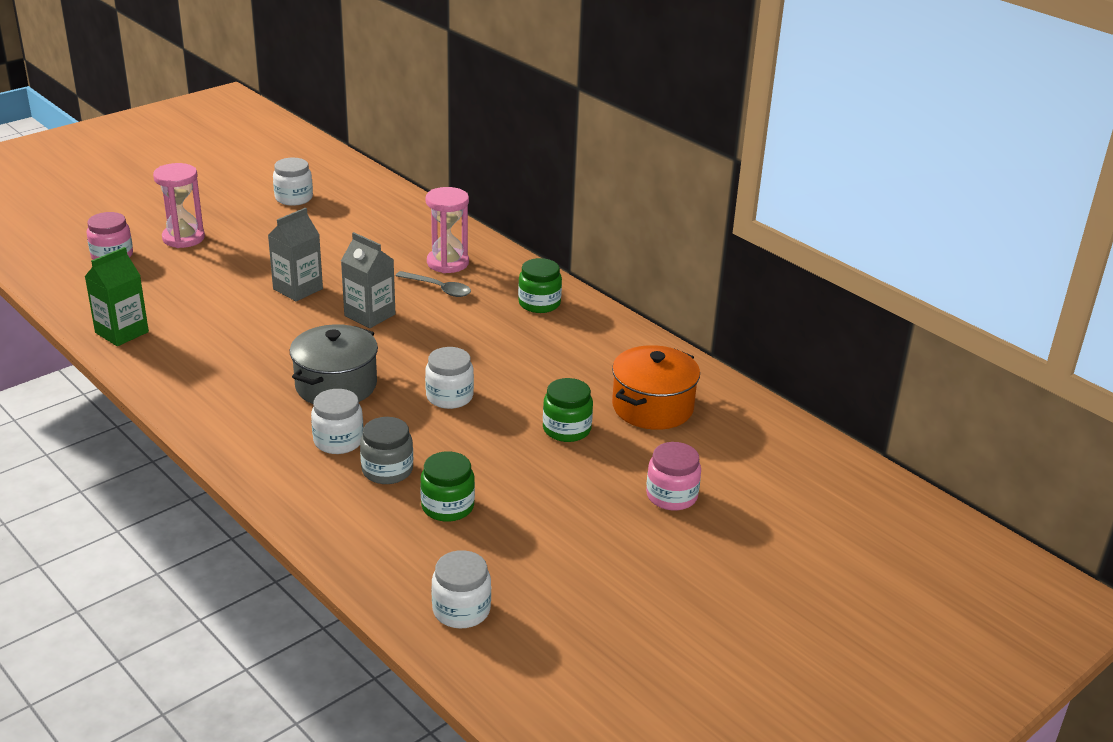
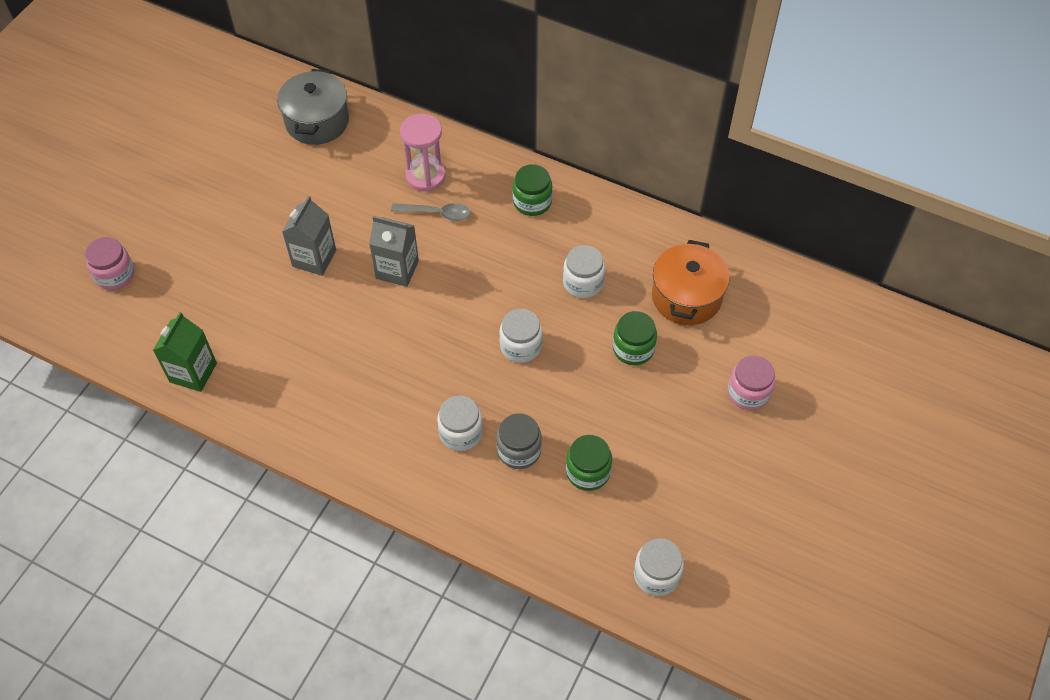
camera: 20 degrees left, 25 degrees up
pink hourglass [153,163,205,248] -> none
white jar [273,158,313,206] -> white jar moved to [563,245,605,298]
grey pot [290,324,378,404] -> grey pot moved to [277,69,349,145]

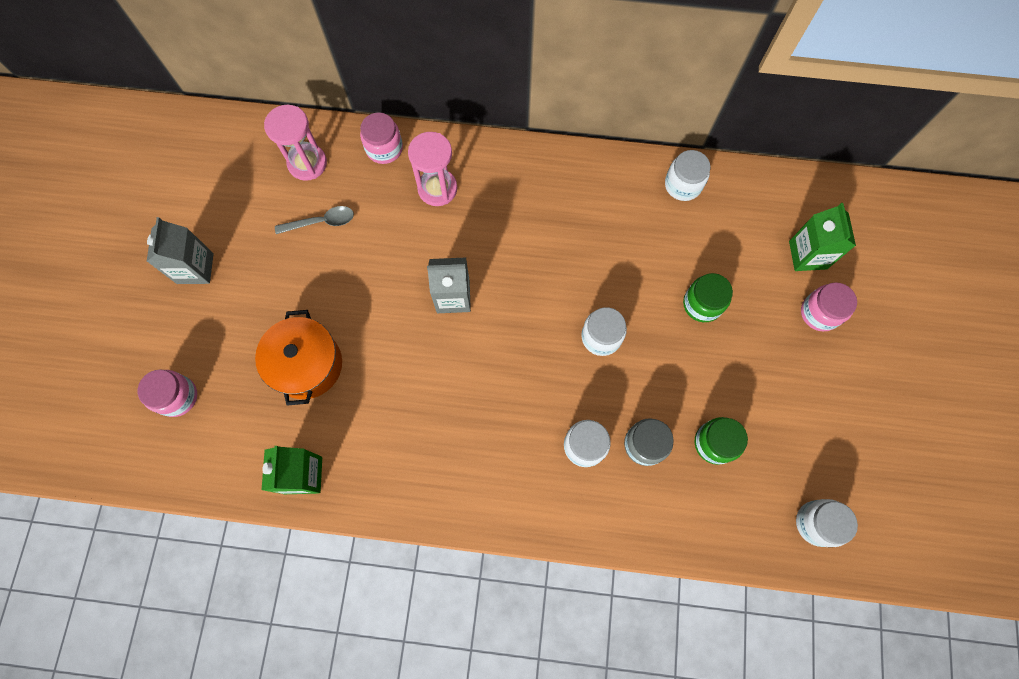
camera: 20 degrees left, 15 degrees up
grey pot [277,69,349,145] -> pink hourglass [264,105,327,181]
grey carton [282,196,336,276] -> grey carton moved to [146,217,214,284]
grey spoon [391,203,470,221] -> grey spoon moved to [275,206,354,234]
green jar [513,164,553,216] -> none
white jar [563,245,605,298] -> white jar moved to [665,150,710,201]
orange pot [652,240,730,325] -> orange pot moved to [255,310,342,406]
none -> pink jar [360,112,403,164]
none -> green carton [789,203,856,271]

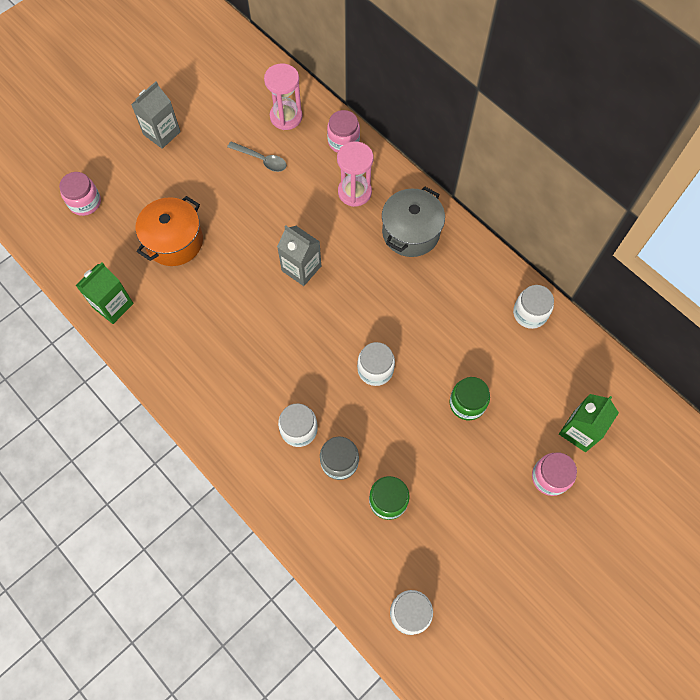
camera: 40 degrees right, 5 degrees down
none -> grey pot [382,187,445,257]

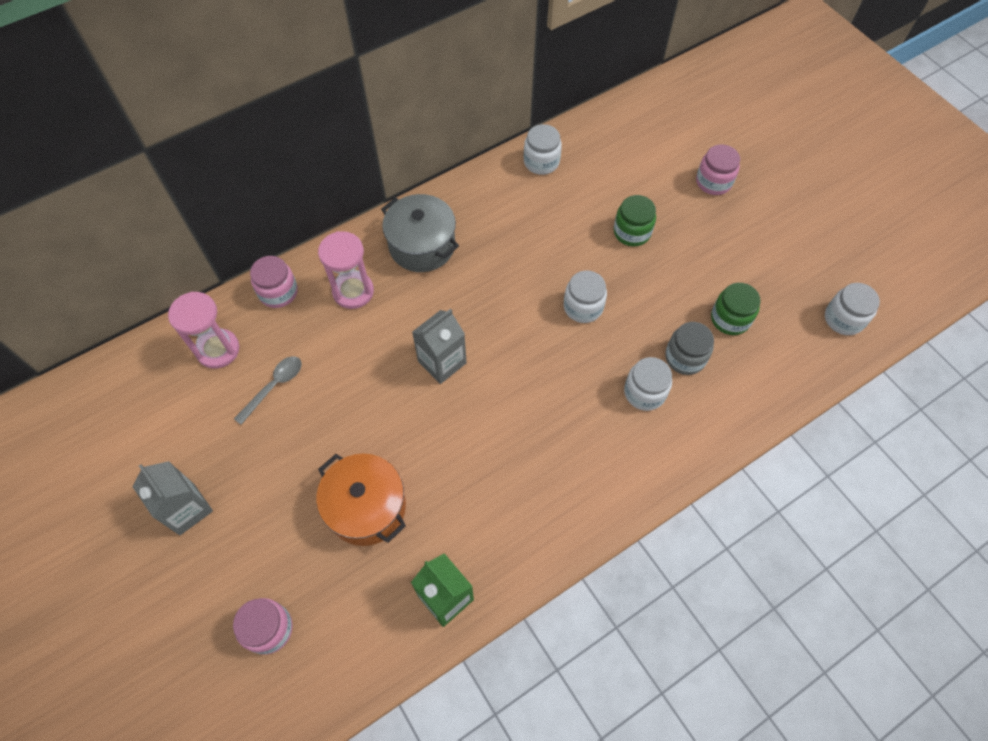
camera: 80 degrees left, 5 degrees down
green carton [559,394,619,452] -> none

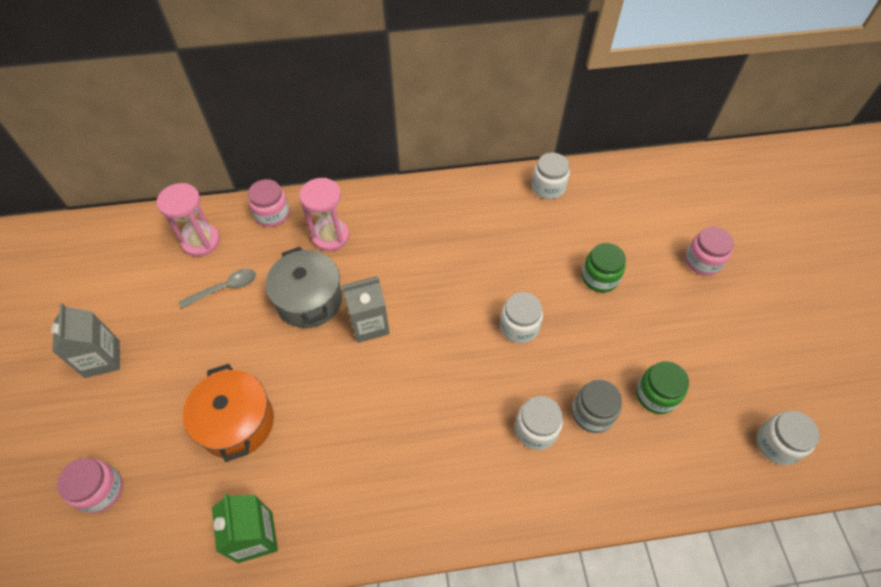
camera: 25 degrees right, 5 degrees down
grey pot [381,194,459,272] -> grey pot moved to [266,247,342,328]

